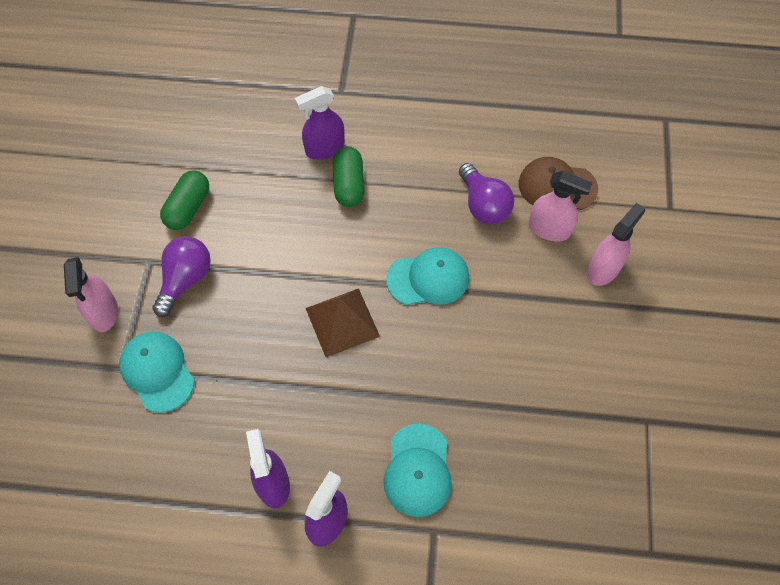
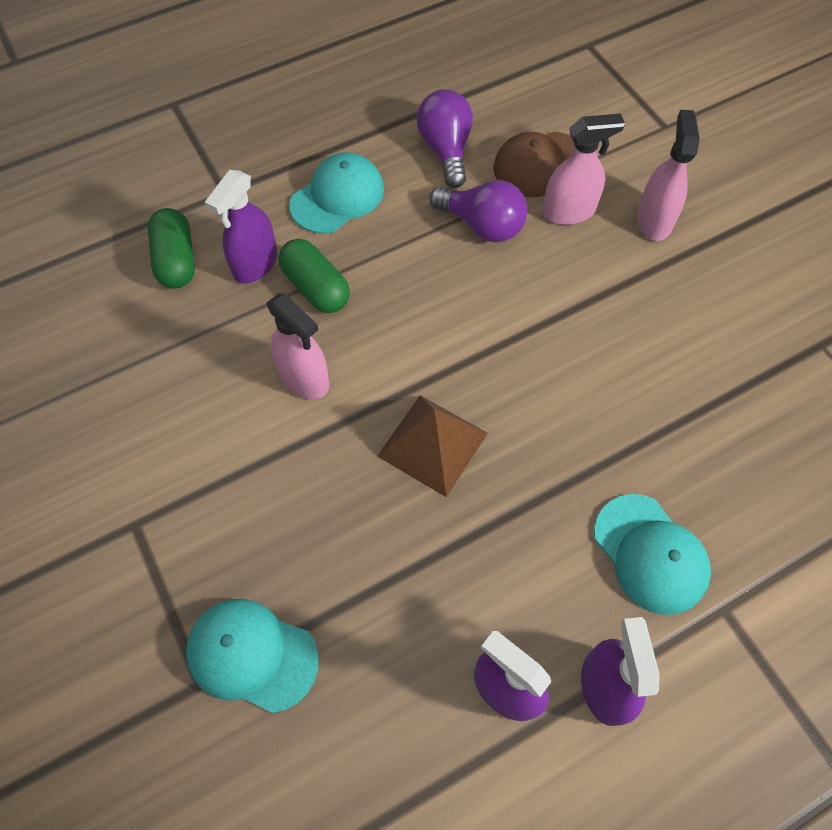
camera: 35 degrees left, 0 degrees up
pink spray bottle [64,257,118,332] -> pink spray bottle moved to [267,293,329,399]
purple light bulb [152,236,211,317] -> purple light bulb moved to [416,89,473,188]
green capsule [160,170,209,230] -> green capsule moved to [148,208,195,289]
turquoise cap [386,247,469,305] -> turquoise cap moved to [290,152,384,234]

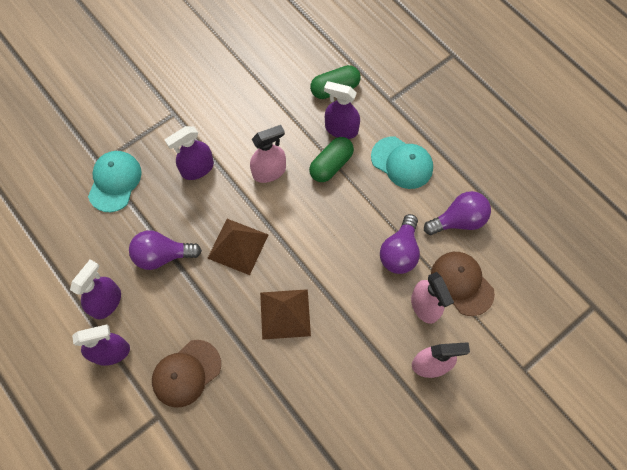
camera: 80 degrees right, 5 degrees up
pink spray bottle [267,293,329,399] -> pink spray bottle turned 150 degrees counterclockwise [250,125,286,183]
turquoise cap [594,494,711,615] -> brown cap [152,340,221,408]
none -> purple light bulb [129,230,202,270]
none -> purple spray bottle [165,126,214,180]
none -> brown pyramid [260,289,311,340]

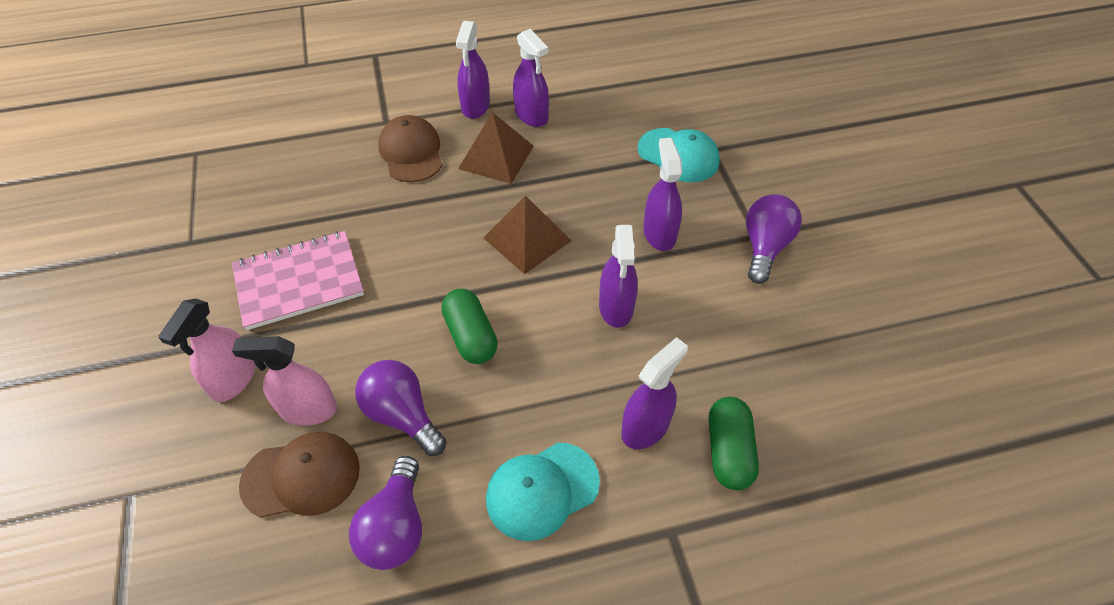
camera: 115 degrees right, 15 degrees down
purple light bulb [129,230,202,270] -> purple light bulb moved to [746,194,802,284]
pink spray bottle [250,125,286,183] -> purple spray bottle [599,225,638,328]
brown pyramid [260,289,311,340] -> brown pyramid moved to [458,112,534,184]
green capsule [309,137,354,182] -> green capsule moved to [441,289,498,364]
none -> pink notebook [232,231,364,330]

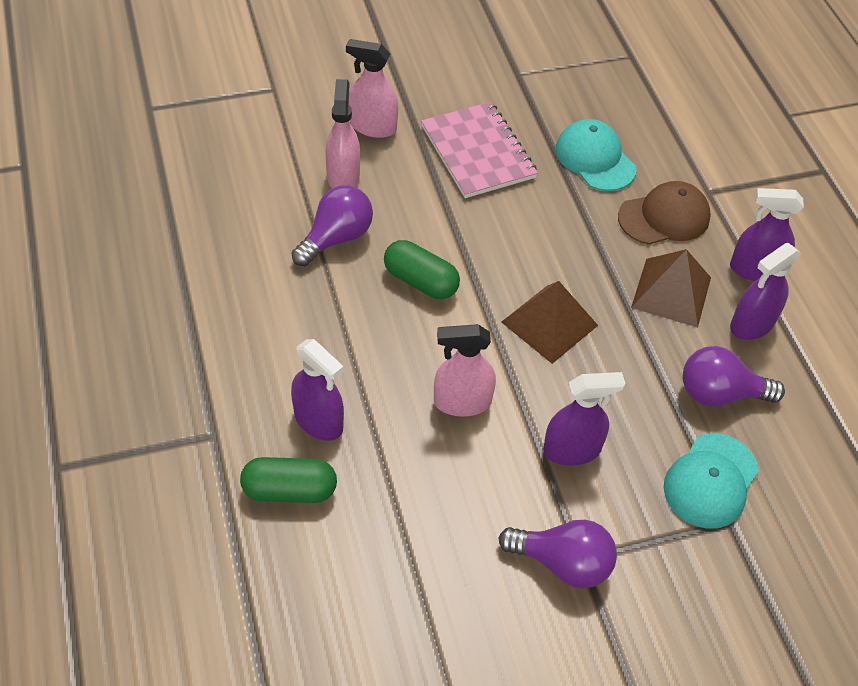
camera: 85 degrees right, 0 degrees up
brown cap [239,432,360,518] -> none
purple light bulb [349,456,422,570] -> purple light bulb moved to [683,346,785,407]
green capsule [441,289,498,364] -> green capsule turned 60 degrees clockwise [384,240,460,299]
turquoise cap [486,442,600,541] -> turquoise cap moved to [556,119,636,191]
purple spray bottle [599,225,638,328] -> pink spray bottle [434,324,496,417]

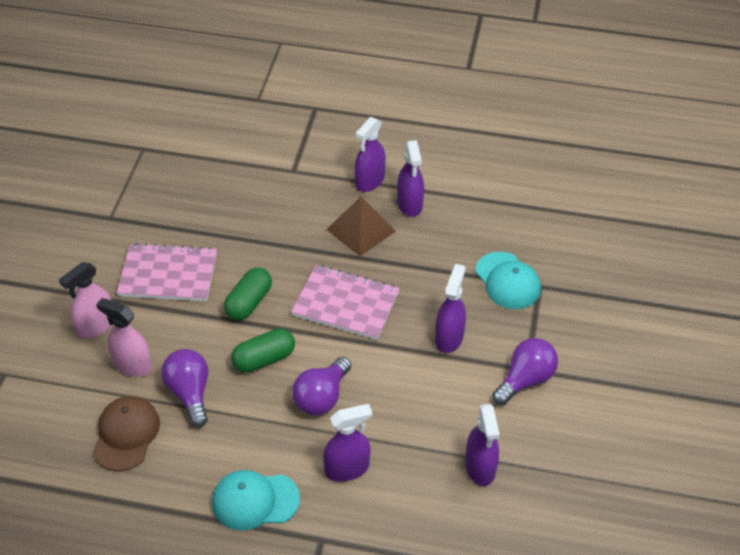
camera: 60 degrees left, 5 degrees down
green capsule [240,457,337,503] -> green capsule moved to [224,267,272,320]
pink spray bottle [434,324,496,417] -> none
brown pyramid [501,281,598,364] -> pink notebook [291,265,400,340]
turquoise cap [556,119,636,191] -> turquoise cap moved to [212,470,300,531]
brown cap [618,181,711,245] -> brown cap moved to [93,396,160,471]
purple light bulb [683,346,785,407] -> purple light bulb moved to [292,357,351,415]
none -> purple spray bottle [465,404,500,486]

